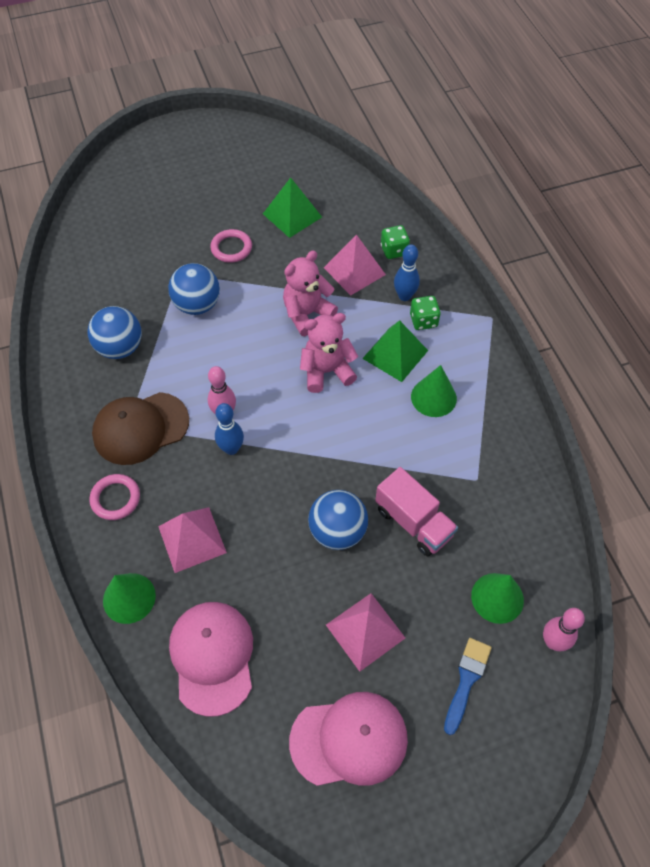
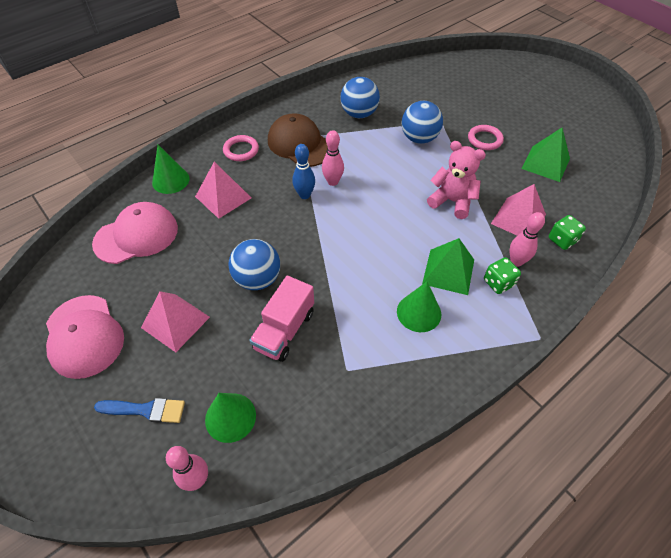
camera: 70 degrees right, 5 degrees down
pink teddy bear [300,313,358,393] -> none
blue bowling pin [394,244,420,301] -> pink bowling pin [509,212,545,267]

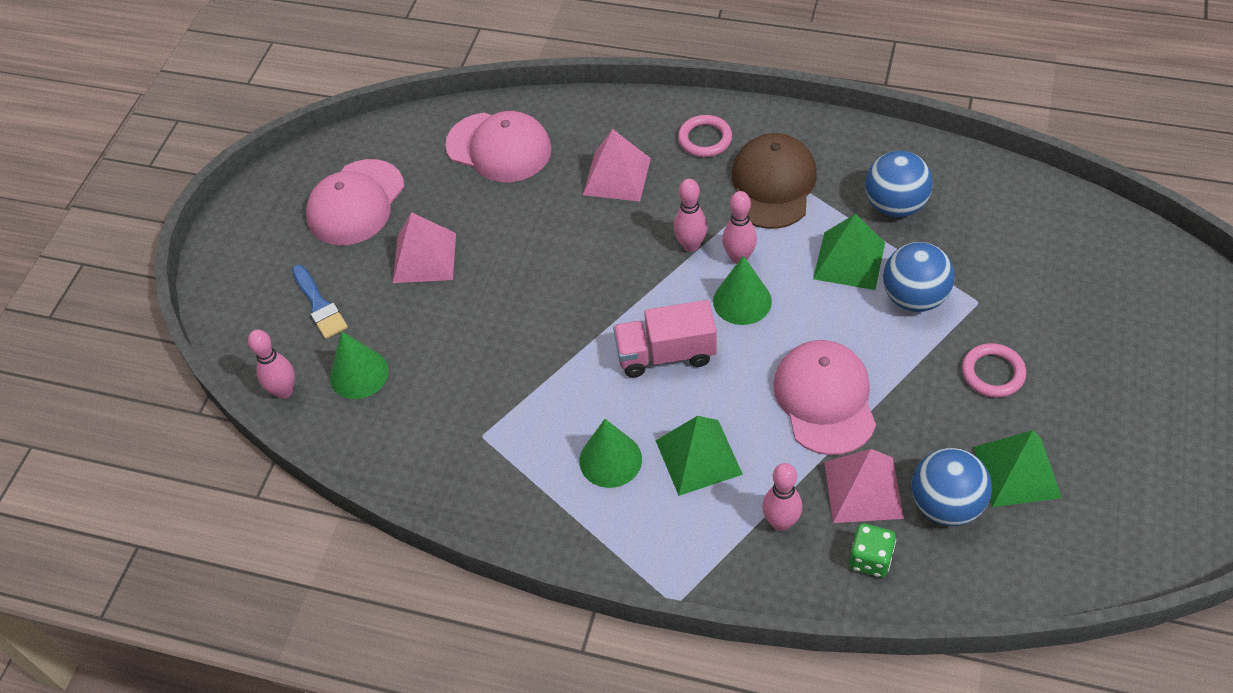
camera: 60 degrees right, 0 degrees up
green cone [152,145,190,194] -> green cone moved to [713,256,772,325]
blue ball [228,239,280,290] -> blue ball moved to [912,448,992,526]
pink truck [249,276,314,362] -> pink truck moved to [613,300,717,378]
blue bowling pin [292,144,315,199] -> pink bowling pin [673,179,707,252]
pink teddy bear [427,141,486,219] -> pink cap [773,340,876,455]
green dice [484,257,521,294] -> none
none -> green pyramid [813,214,885,290]

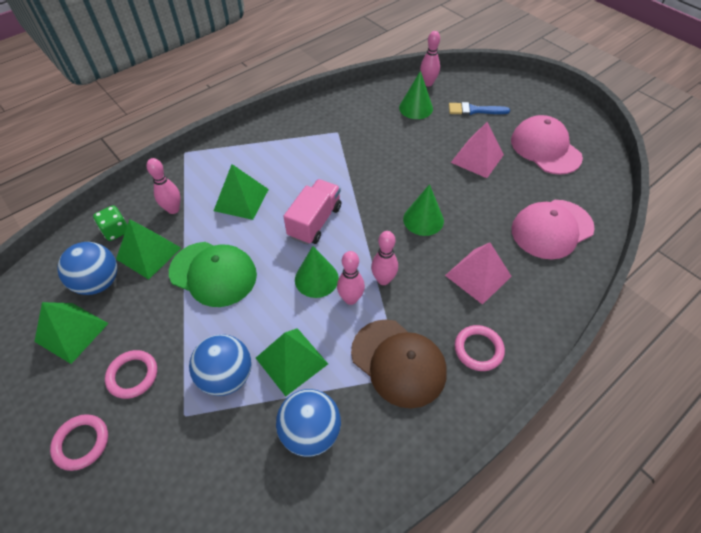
camera: 120 degrees right, 0 degrees up
green cone [579,419,642,488] -> green cone moved to [403,184,444,236]
pink cap [773,340,876,455] -> green cap [169,242,257,307]
pink pyramid [824,449,904,523] -> green pyramid [116,219,181,280]
none -> pink ring [50,414,108,471]

